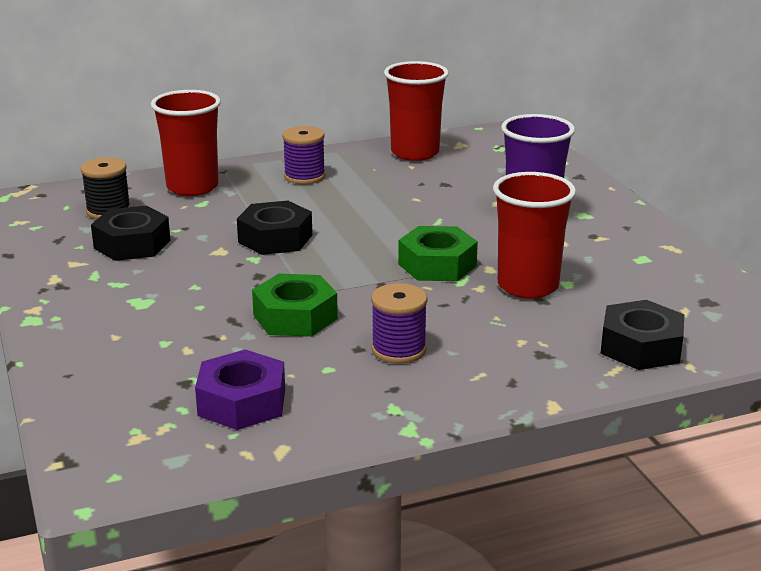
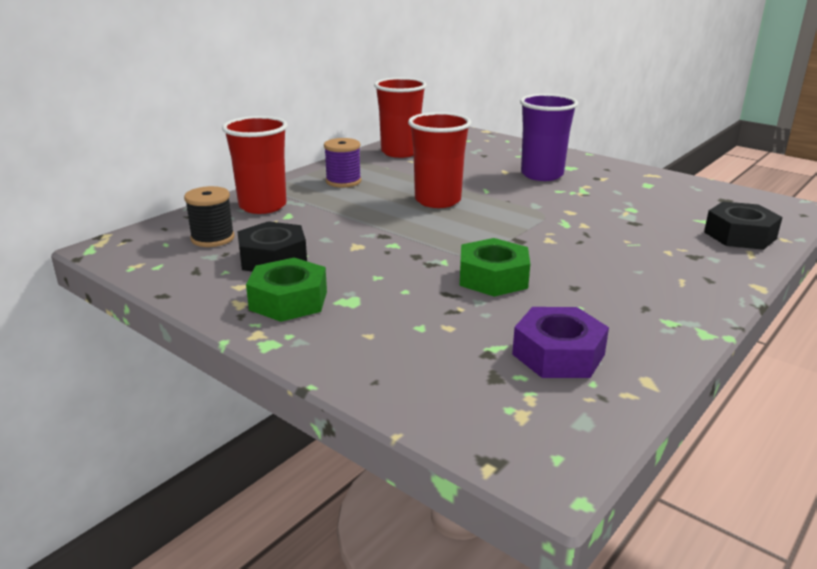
camera: 30 degrees left, 0 degrees up
black nut [237,201,312,255] -> none
purple spool [371,283,428,364] -> none
green nut [398,226,478,281] -> green nut moved to [246,258,327,322]
red cup [493,172,576,299] -> red cup moved to [408,112,471,208]

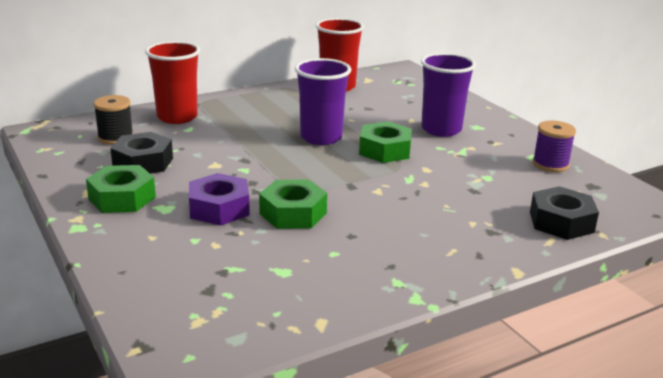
camera: 20 degrees right, 0 degrees up
purple spool [324,138,361,188] -> purple spool moved to [532,121,576,172]
red cup [408,112,471,208] -> purple cup [295,58,352,145]
purple nut [512,307,609,378] -> purple nut moved to [189,173,250,226]
none -> green nut [359,121,412,163]

